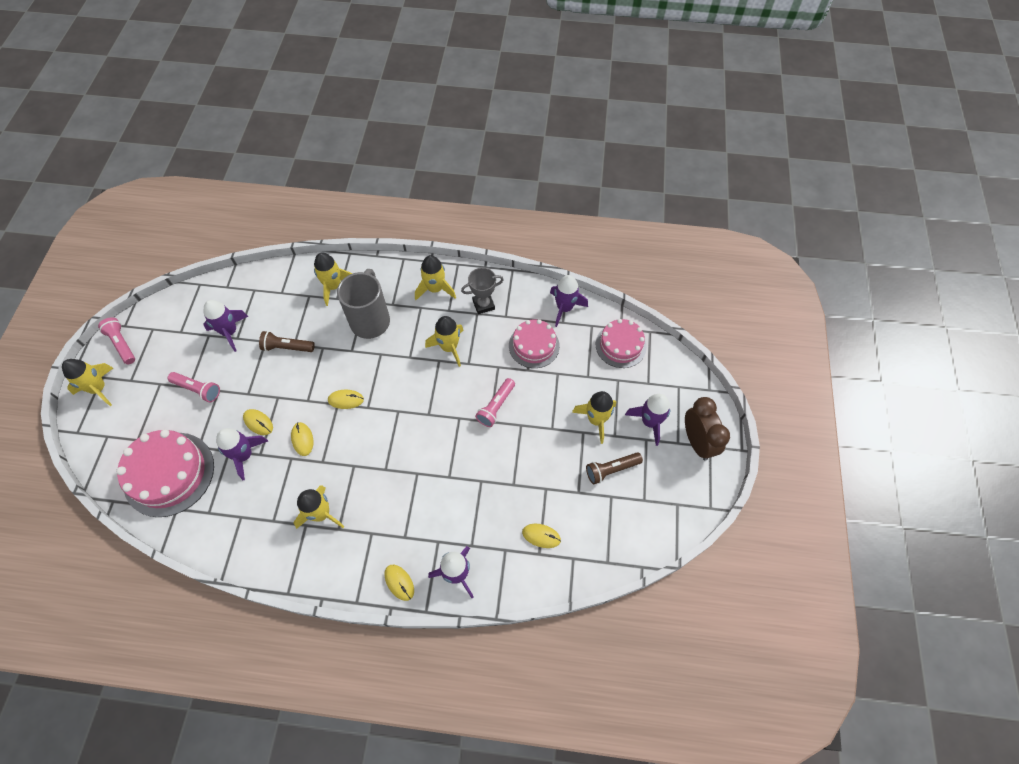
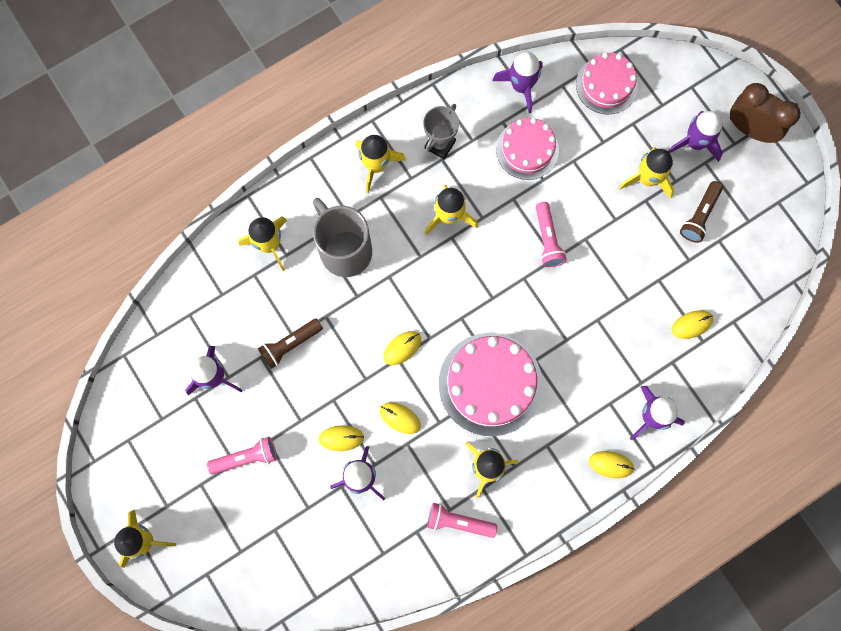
camera: 40 degrees left, 15 degrees up
pink flashlight [98,317,135,364] -> pink flashlight moved to [427,503,497,538]
pink cake [116,430,214,517] -> pink cake moved to [439,333,543,436]

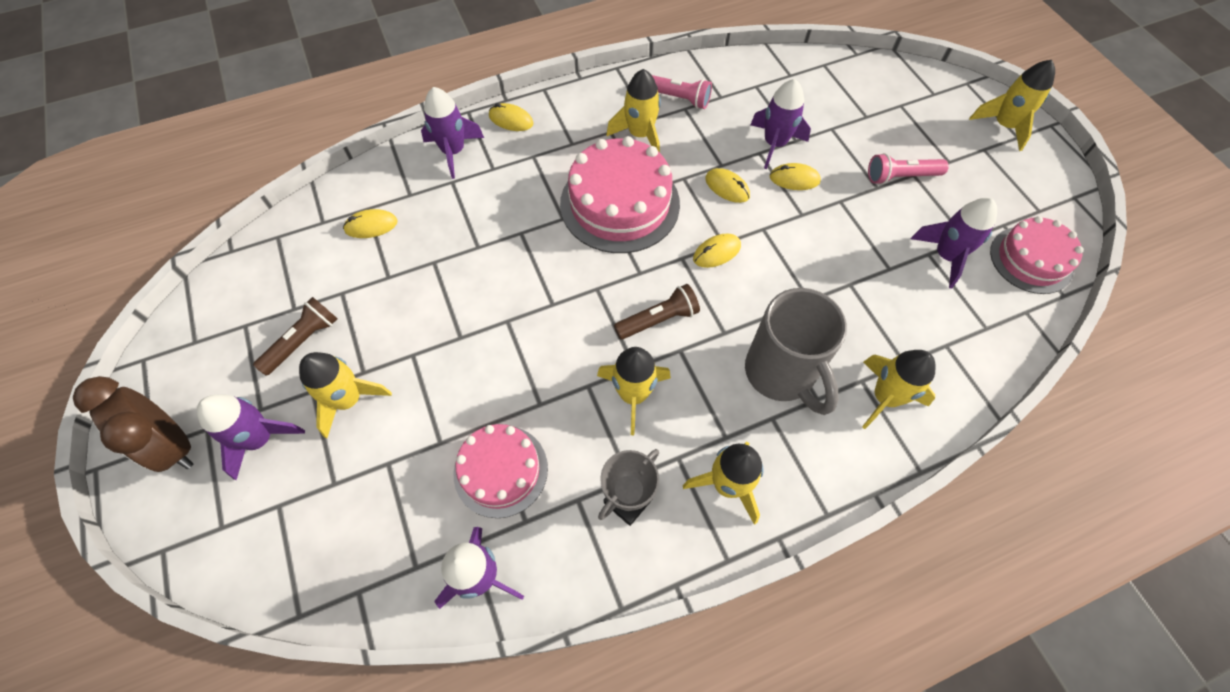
camera: 170 degrees left, 15 degrees down
brown flashlight [258,319,323,369] -> brown flashlight moved to [614,284,700,340]
pink flashlight [536,202,567,267] -> none
pink cake [576,53,638,114] -> pink cake moved to [990,216,1084,294]

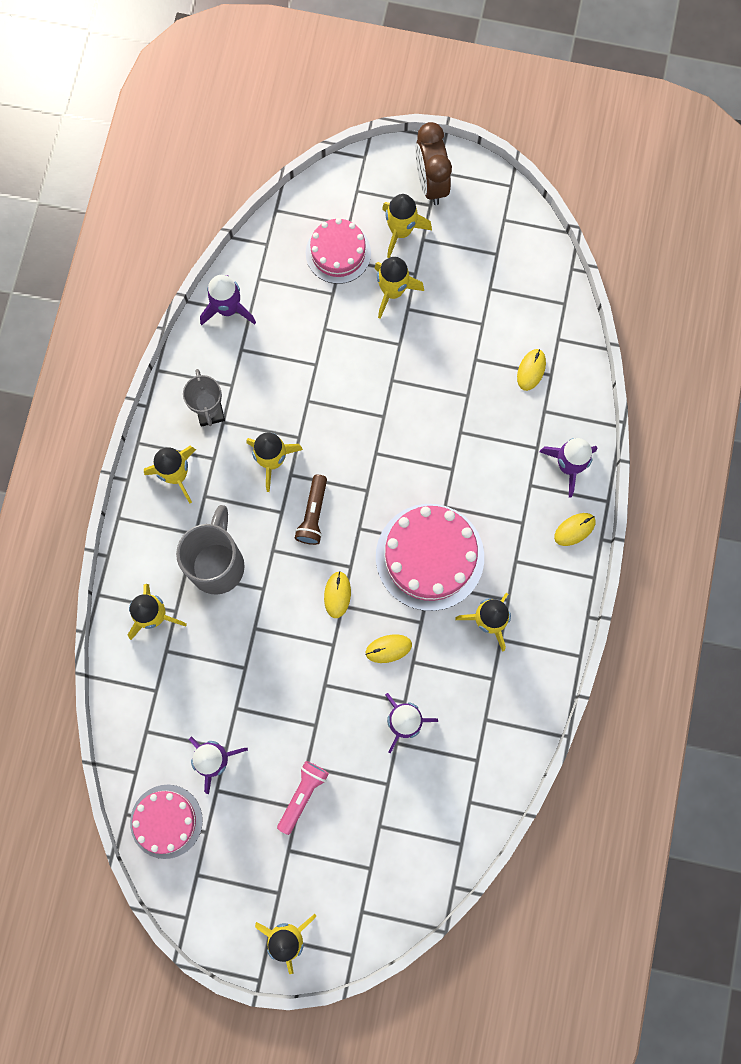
camera: 125 degrees right, 15 degrees up
brown clock [73,376,193,472] -> brown clock turned 90 degrees counterclockwise [415,122,452,205]
purple rocket [197,395,305,480] -> yellow rocket [382,194,432,258]
brown flashlight [253,297,337,376] -> none
pink cake [454,424,548,518] -> pink cake moved to [306,218,371,284]
pink flashlight [652,75,712,109] -> none
grey mug [745,288,847,415] -> grey mug turned 90 degrees clockwise [176,505,245,595]
yellow mouse [770,163,821,190] -> none

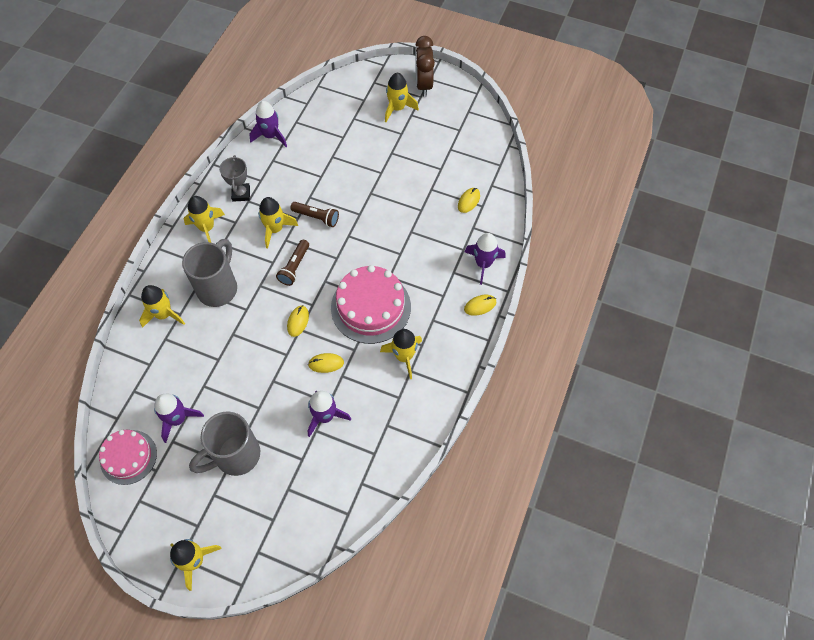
camera: 10 degrees right, 15 degrees down
pink flashlight [277,761,329,835] -> grey mug [189,411,260,476]
pink cake [306,218,371,284] -> none
yellow rocket [375,257,424,319] -> none
none -> brown flashlight [290,202,339,227]

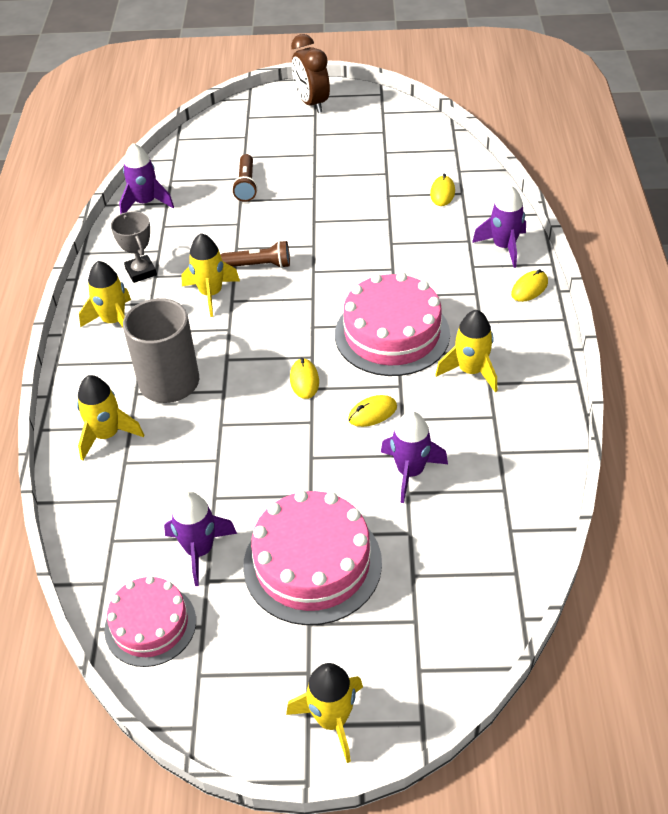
camera: 20 degrees left, 15 degrees down
grey mug [189,411,260,476] -> pink cake [243,490,382,625]
brown flashlight [276,240,309,286] -> brown flashlight moved to [232,154,258,202]
yellow rocket [385,73,419,122] -> none

